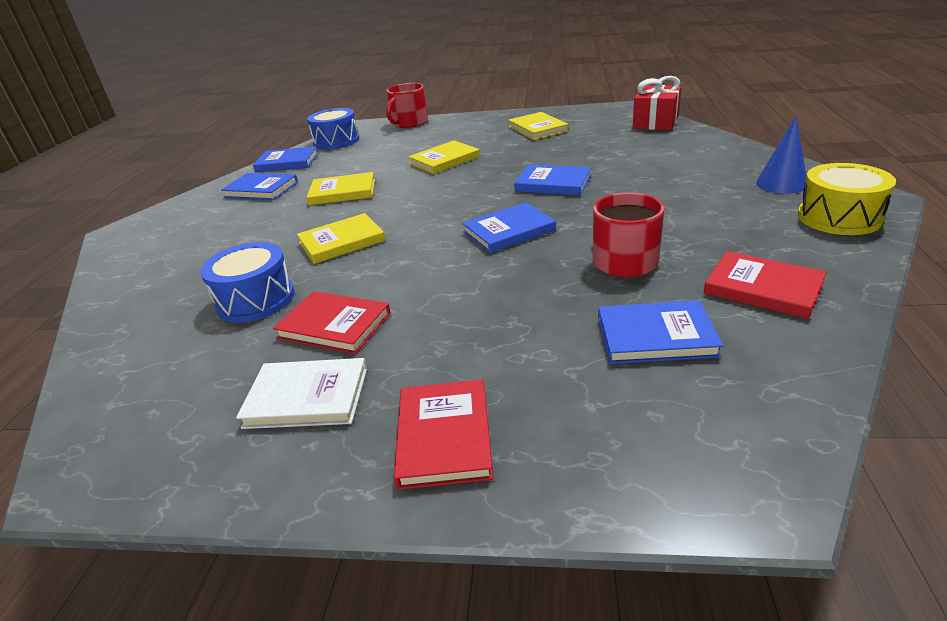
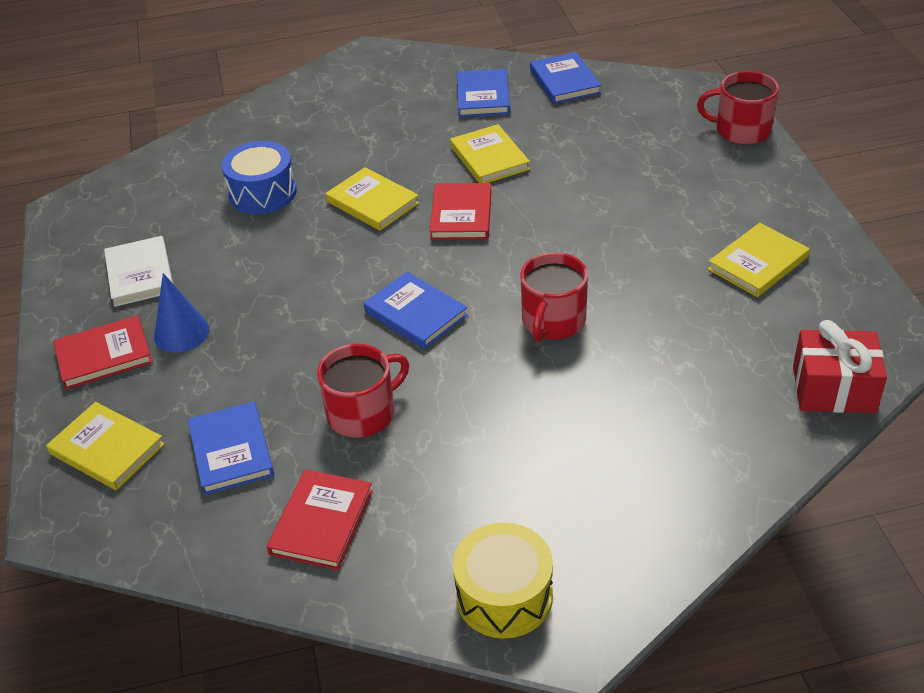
camera: 70 degrees right, 10 degrees up
red book [273,291,391,354] -> red book moved to [429,183,491,240]
blue drum [307,108,359,150] -> none
yellow book [408,141,480,174] -> yellow book moved to [46,402,165,490]
blue book [514,165,591,196] -> red mug [521,252,588,342]
blue cone [756,116,806,194] -> blue cone moved to [154,273,209,353]

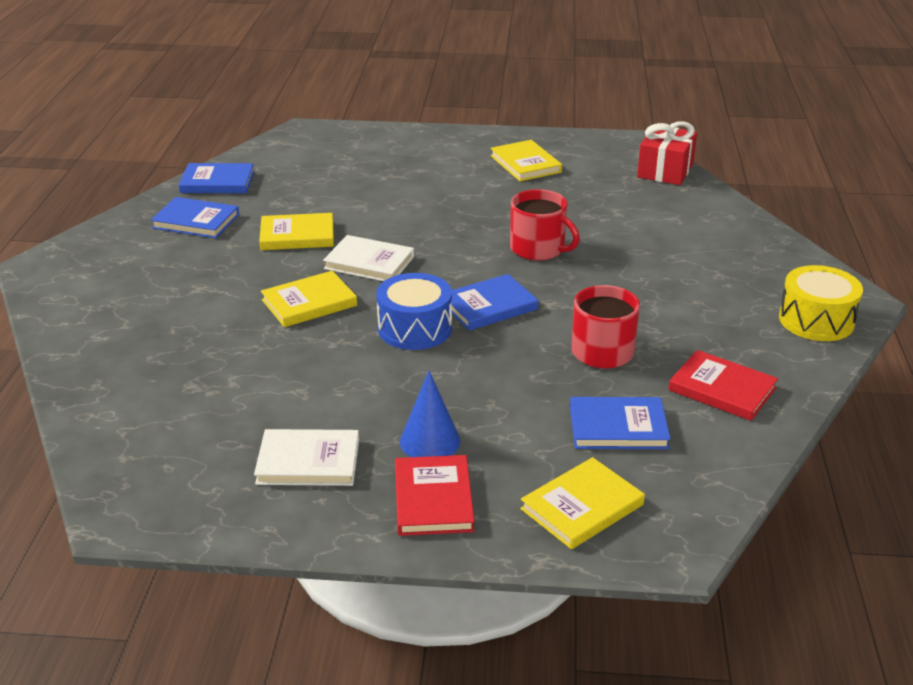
camera: 75 degrees left, 10 degrees down
blue drum [221,141,297,214] -> blue drum moved to [376,273,452,350]
red book [429,183,491,240] -> white book [323,235,414,281]
red mug [697,71,779,144] -> none

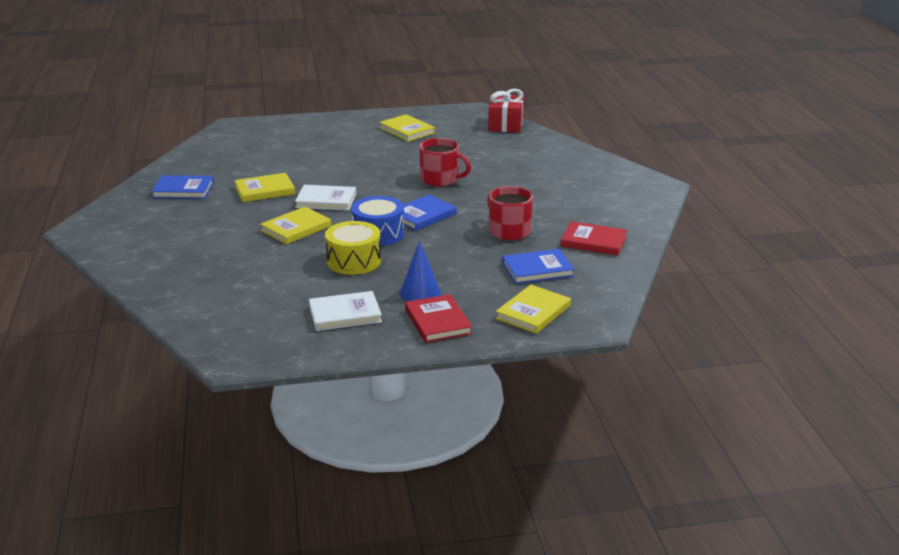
camera: 15 degrees left, 5 degrees down
blue book [179,163,254,193] -> none
yellow drum [779,265,863,341] -> yellow drum moved to [325,221,381,275]

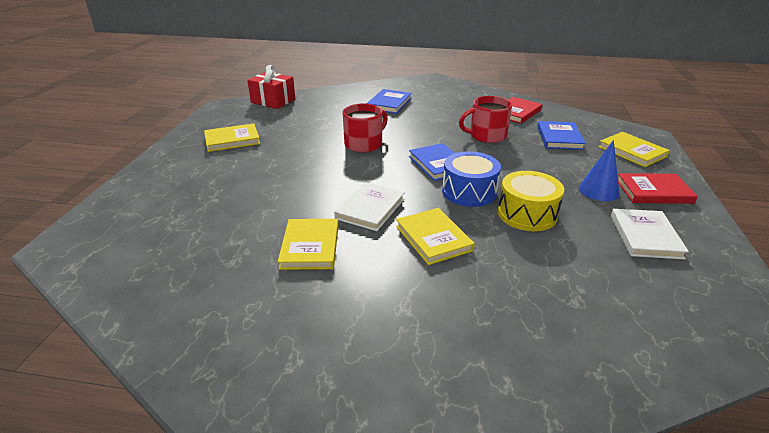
camera: 70 degrees left, 5 degrees up
blue book [151,175,214,199] -> blue book moved to [367,89,412,114]

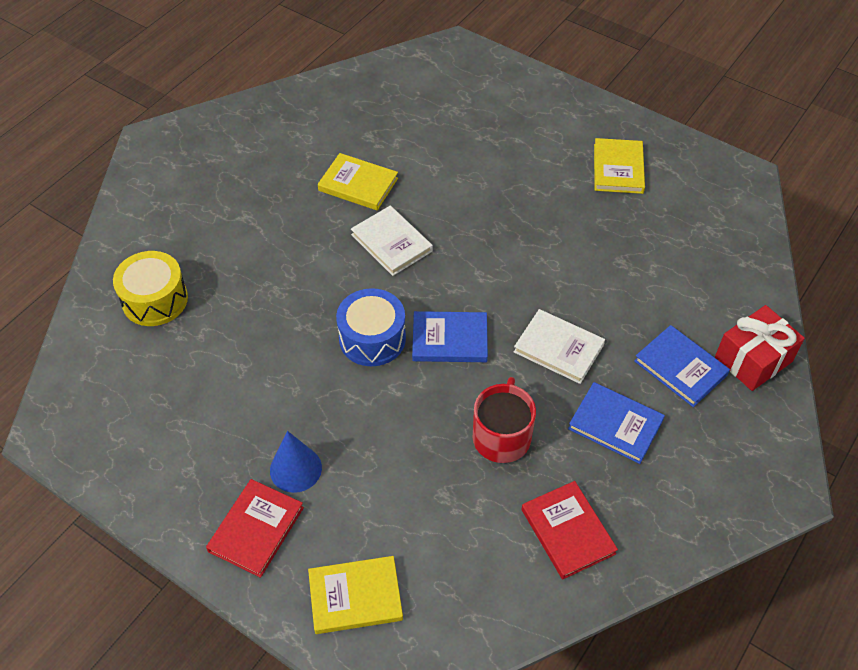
camera: 115 degrees right, 20 degrees up
red gift [247,65,295,109] -> red gift moved to [715,305,805,391]
red mug [343,104,388,153] -> none
yellow book [396,208,475,265] -> none
yellow drum [498,171,564,231] -> yellow drum moved to [113,251,188,326]
blue book [537,121,586,150] -> blue book moved to [568,382,665,464]
white book [611,209,689,260] -> white book moved to [514,309,605,384]

